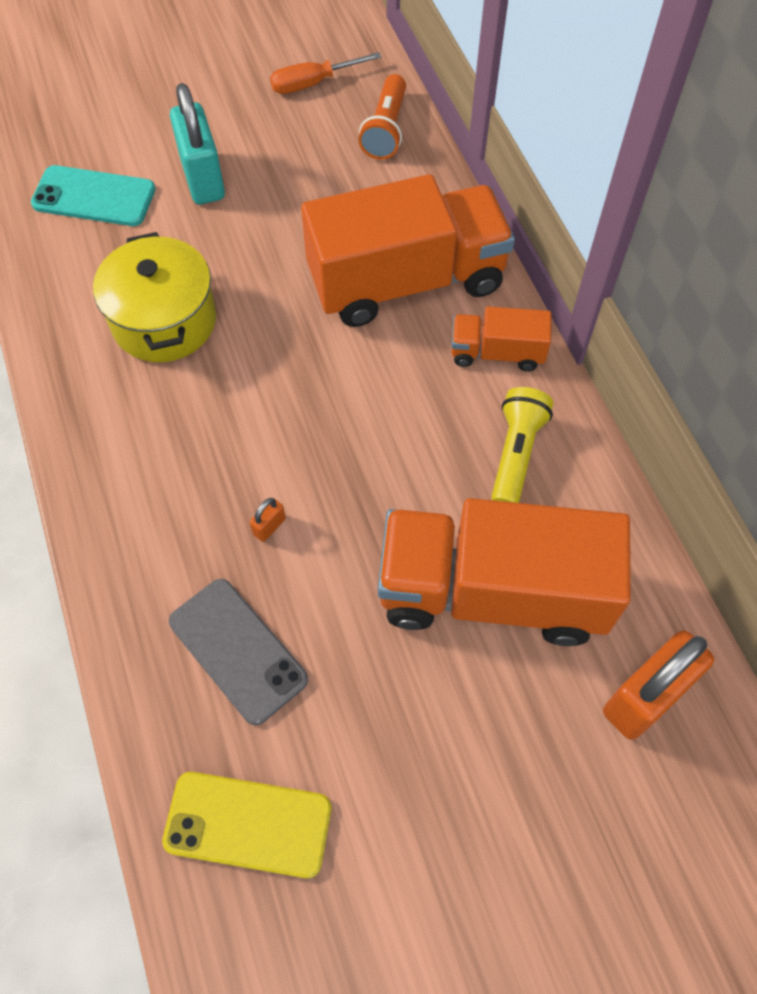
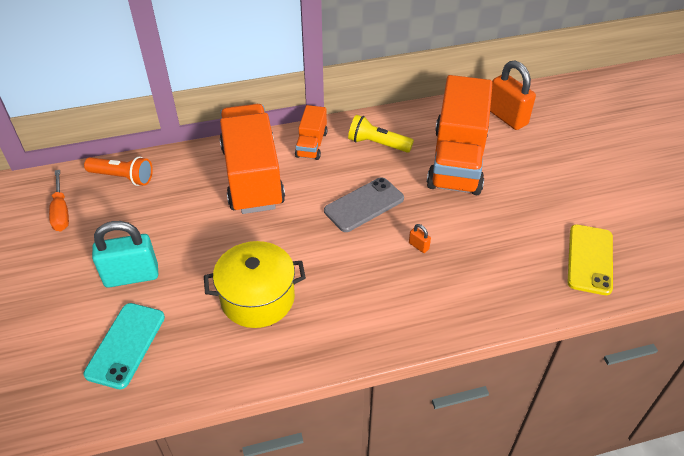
camera: 85 degrees left, 15 degrees down
grey phone [169,579,308,725] -> grey phone moved to [324,177,404,232]

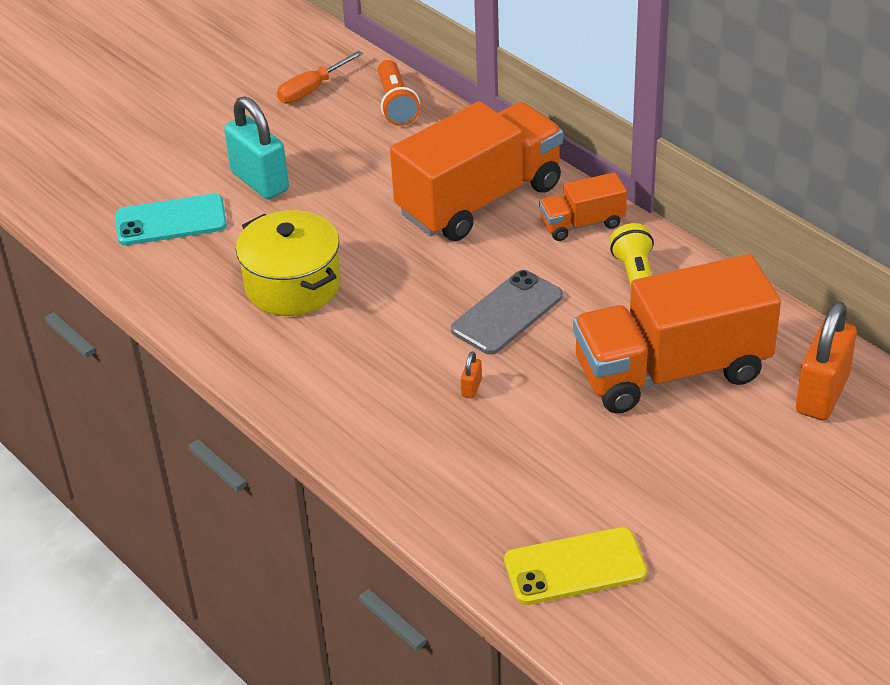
camera: 65 degrees right, 5 degrees down
grey phone [324,177,404,232] -> grey phone turned 75 degrees counterclockwise [451,270,563,355]

